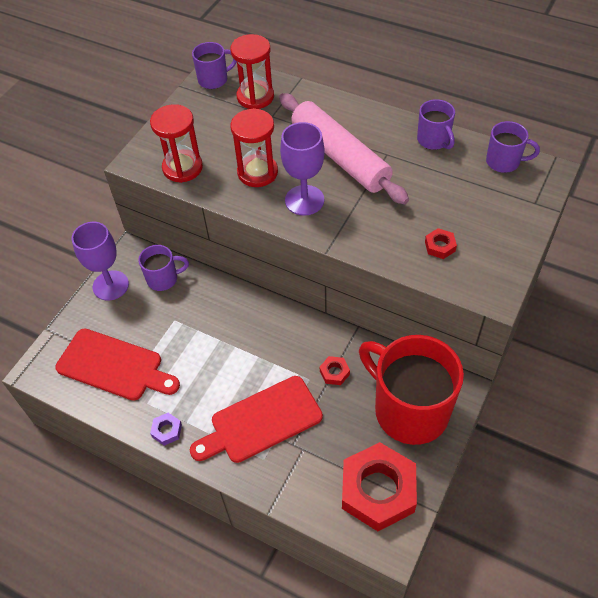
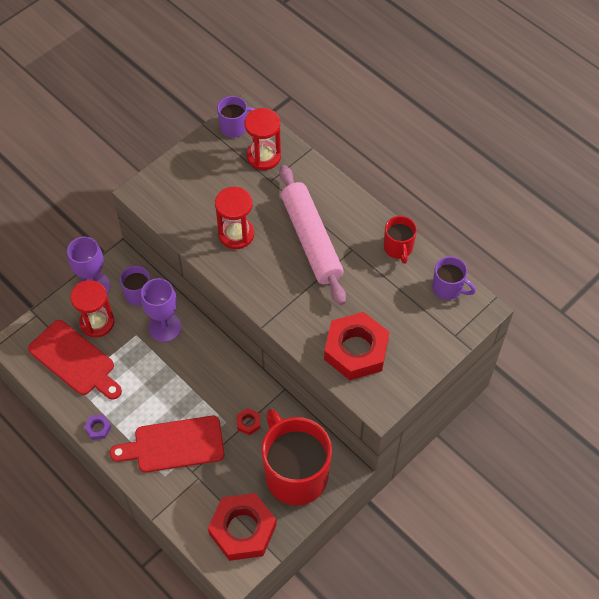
camera: 15 degrees right, 5 degrees up
red hourglass [150,104,203,183] -> red hourglass moved to [70,280,114,338]
purple goblet [280,122,325,216] -> purple goblet moved to [141,278,181,342]
purple mug [417,99,455,150] -> red mug [384,216,417,264]
red nut [425,228,457,259] -> red nut [324,312,389,380], size x2.45

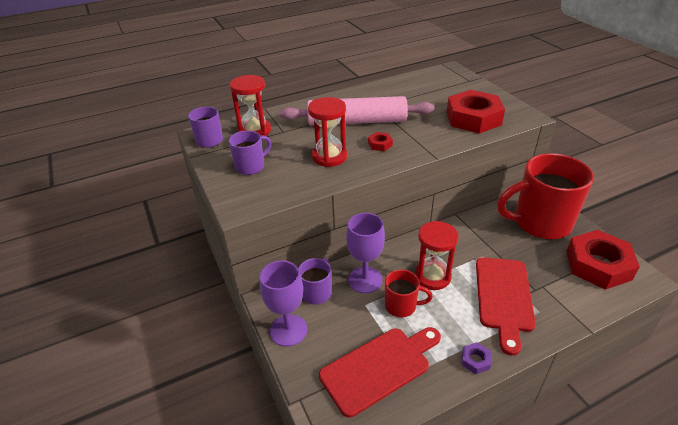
camera: 70 degrees left, 20 degrees down
red hourglass [70,280,114,338] -> red hourglass moved to [414,221,459,290]
red nut [237,408,260,435] -> red nut moved to [368,132,393,151]
red mug [384,216,417,264] -> red mug moved to [385,270,433,317]
purple mug [432,256,476,300] -> purple mug moved to [229,131,271,175]

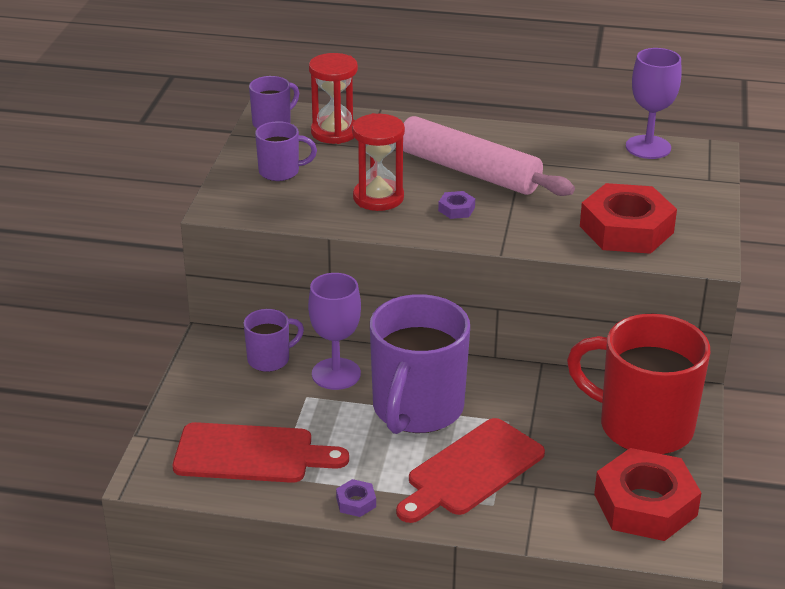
camera: 35 degrees right, 5 degrees down
purple goblet [260,260,307,347] -> purple goblet moved to [626,48,682,159]
red nut [368,132,393,151] -> purple nut [438,191,475,219]
red mug [385,270,433,317] -> none
red hourglass [414,221,459,290] -> purple mug [370,294,470,434]

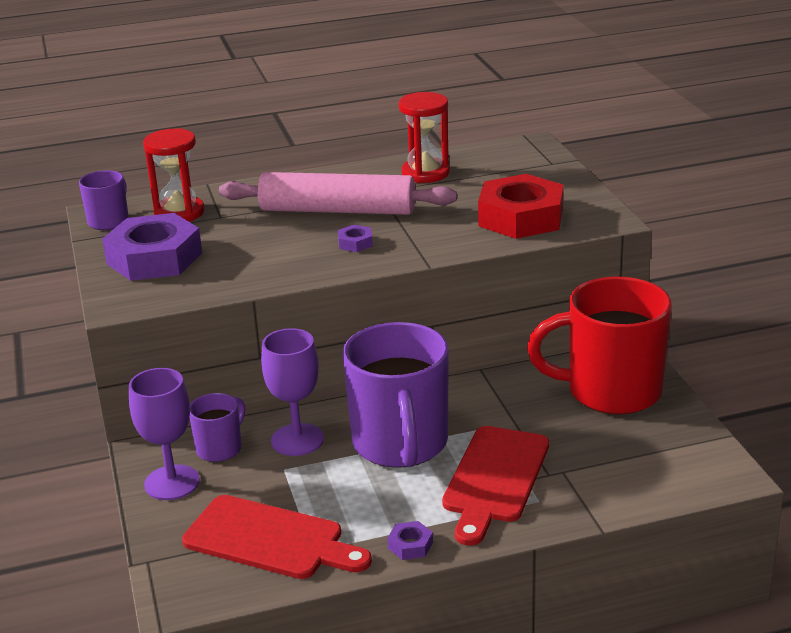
camera: 25 degrees left, 5 degrees down
red cutting board [173,422,349,483] -> red cutting board turned 45 degrees clockwise [182,495,372,579]
purple mug [255,121,317,181] -> purple nut [102,213,202,281]
red hourglass [352,113,405,211] -> red hourglass moved to [399,92,450,183]
red nut [594,448,701,541] -> none
purple goblet [626,48,682,159] -> purple goblet moved to [129,368,200,500]

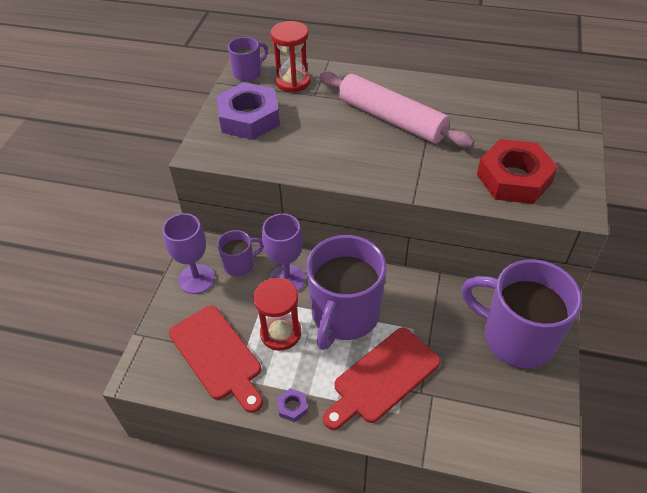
camera: 30 degrees right, 20 degrees up
purple nut [338,225,373,252] -> none
red hourglass [399,92,450,183] -> red hourglass moved to [253,277,301,351]
red mug [527,277,672,415] -> purple mug [461,259,582,368]

